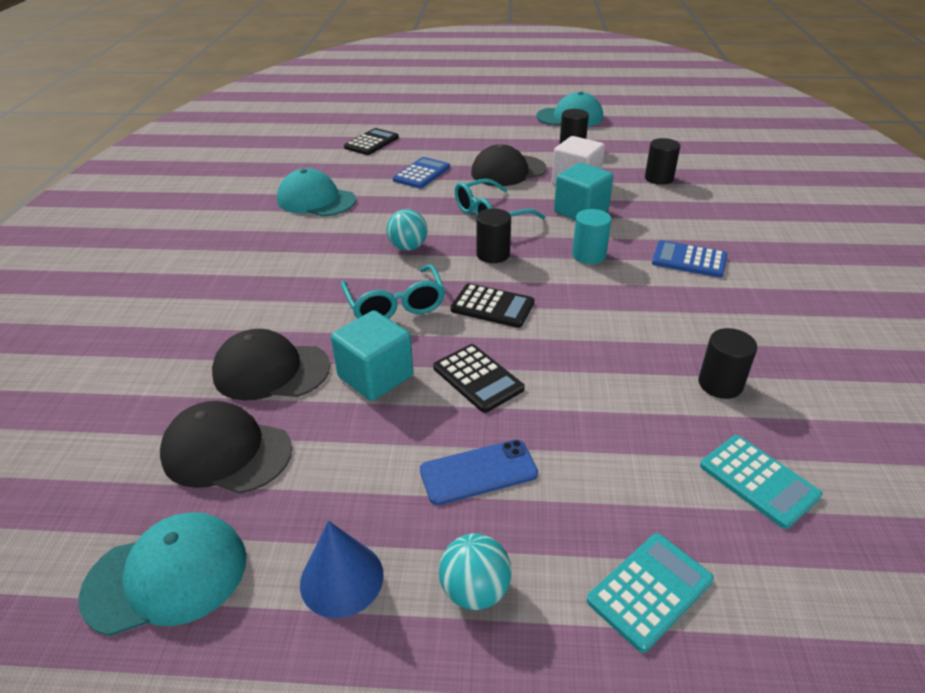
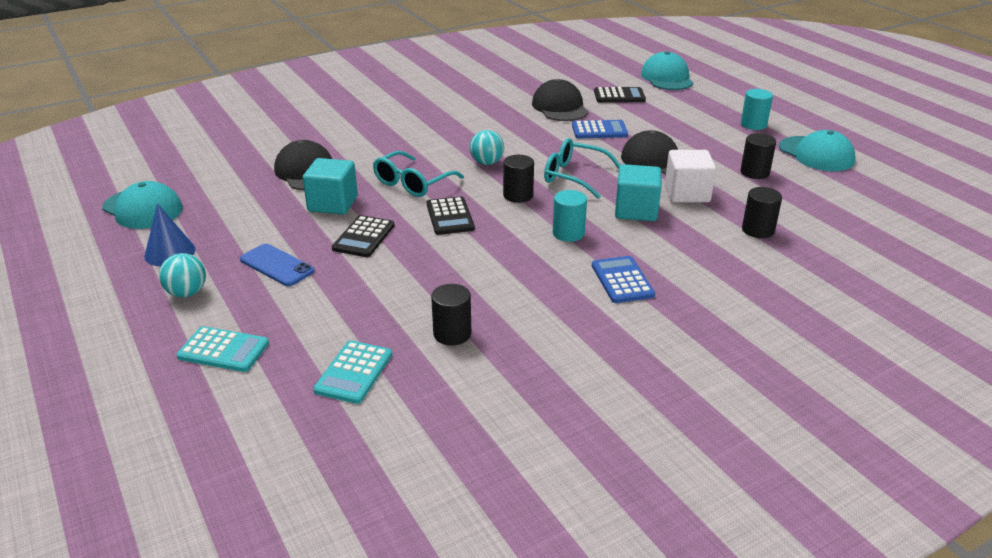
camera: 55 degrees right, 5 degrees down
black cap [160,401,292,494] -> black cap moved to [532,79,589,121]
turquoise cap [277,168,356,217] -> turquoise cap moved to [641,51,693,90]
none -> turquoise cylinder [741,89,773,130]

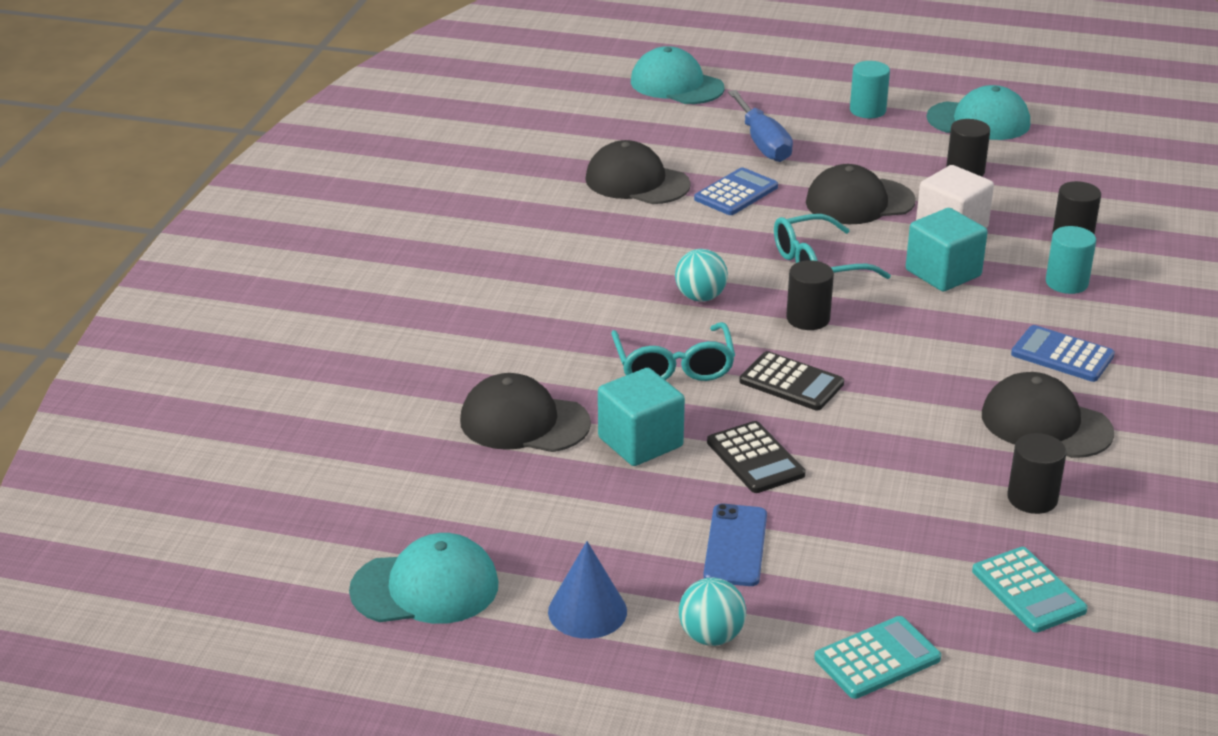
camera: 45 degrees left, 0 degrees up
blue phone [240,244,315,286] -> blue phone turned 75 degrees counterclockwise [703,504,767,586]
turquoise cylinder [553,190,587,242] -> turquoise cylinder moved to [1046,226,1096,294]
black calculator [594,87,646,103] -> none
none -> blue screwdriver [728,90,793,162]
none -> black cap [982,372,1114,458]

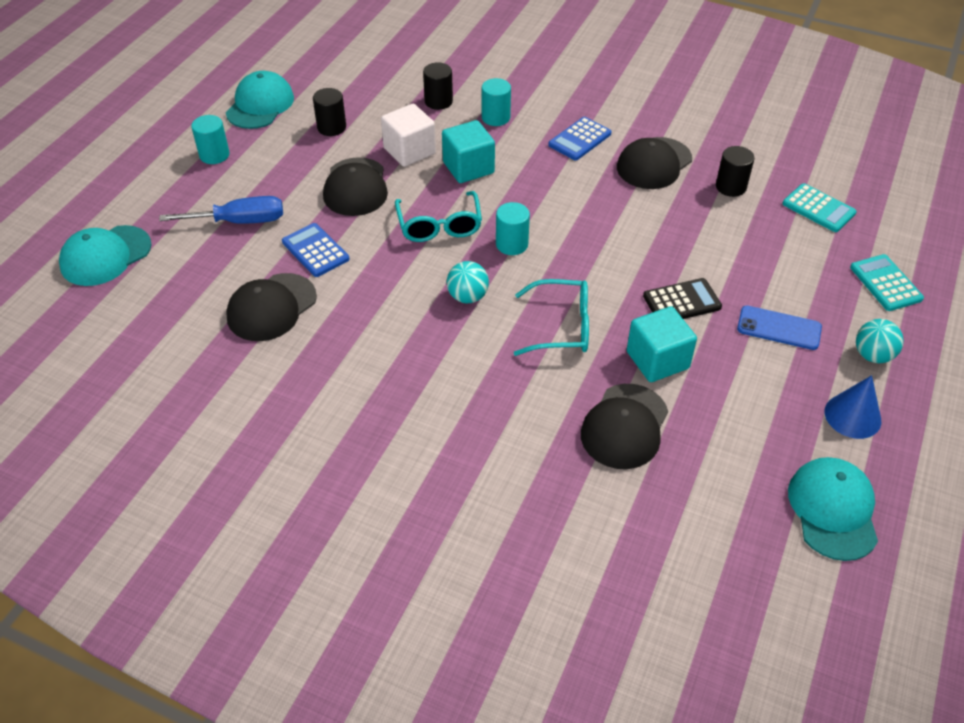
camera: 80 degrees left, 15 degrees up
black calculator [739,351,844,410] -> none
black cylinder [786,260,834,330] -> turquoise cylinder [496,202,530,255]
turquoise calculator [972,547,1088,632] -> turquoise calculator turned 60 degrees clockwise [782,183,857,232]

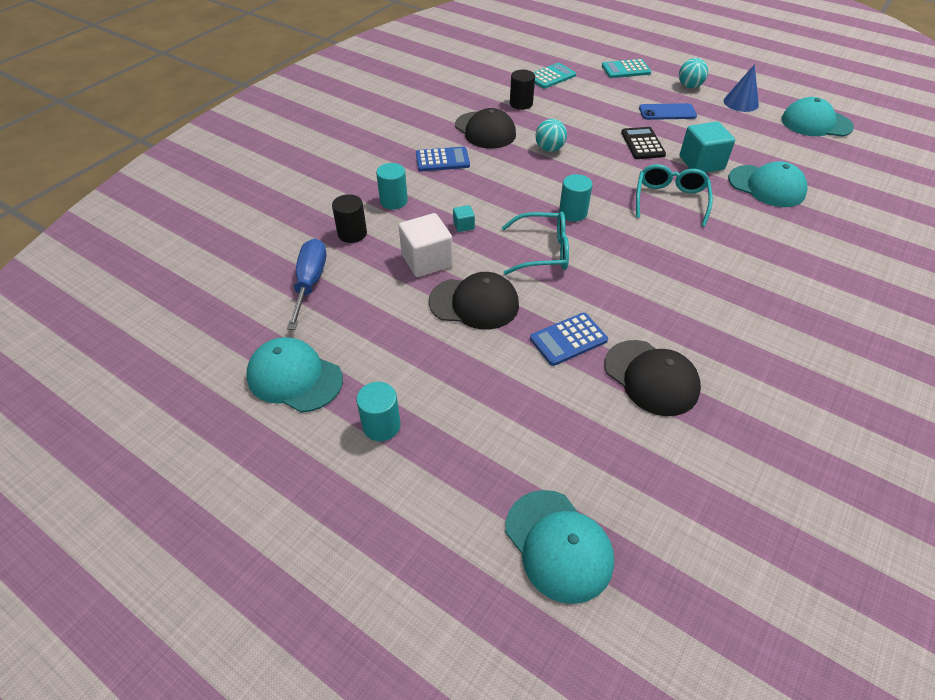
camera: 80 degrees left, 0 degrees up
blue screwdriver [159,196,283,224] -> blue screwdriver moved to [287,239,326,330]
black cylinder [313,88,346,136] -> none
turquoise cube [442,120,495,183] -> turquoise cube [453,205,475,232], size x0.47
turquoise ball [447,261,489,303] -> turquoise ball moved to [535,119,567,152]
blue calculator [548,117,612,160] -> blue calculator turned 60 degrees counterclockwise [416,147,470,172]
black cap [581,384,668,469] -> turquoise cap [728,161,808,207]
blue phone [737,305,822,350] -> blue phone turned 60 degrees clockwise [639,103,697,120]

